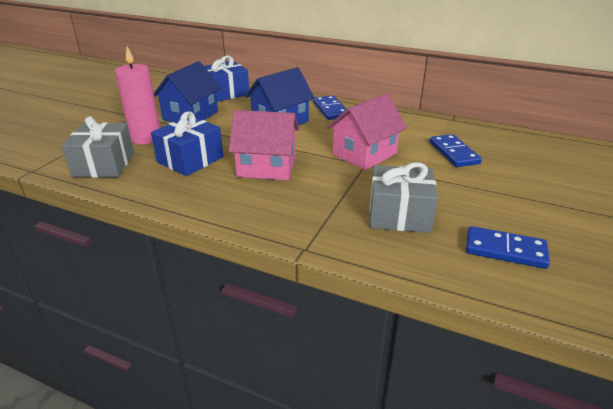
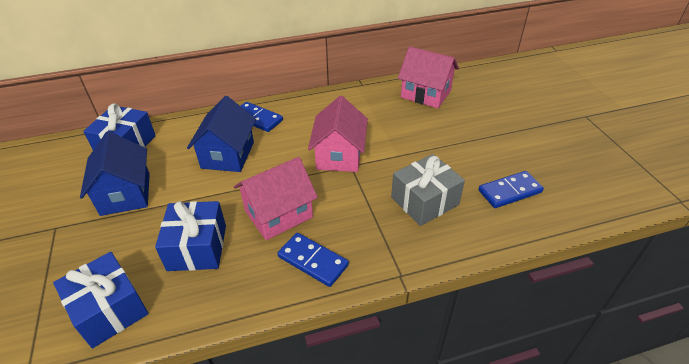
camera: 40 degrees left, 10 degrees up
grey gift [61,116,134,178] -> blue gift [53,252,149,349]
pink candle [115,47,160,144] -> none
blue domino [429,134,482,167] -> blue domino moved to [278,233,349,287]
none -> pink house [398,47,459,108]

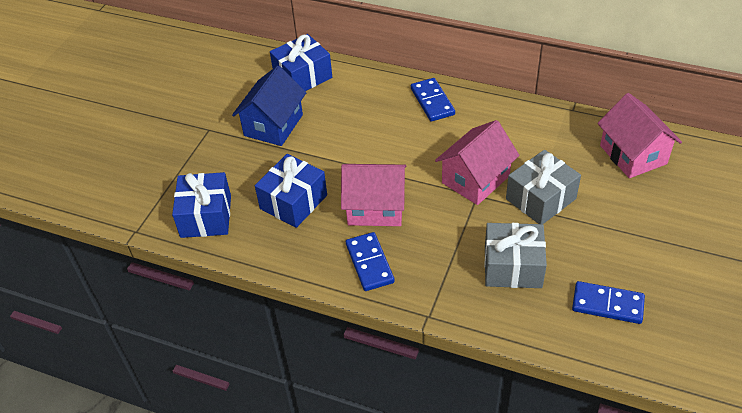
camera: 40 degrees right, 5 degrees up
blue house [187,96,256,172] -> none
none -> grey gift [506,150,581,224]

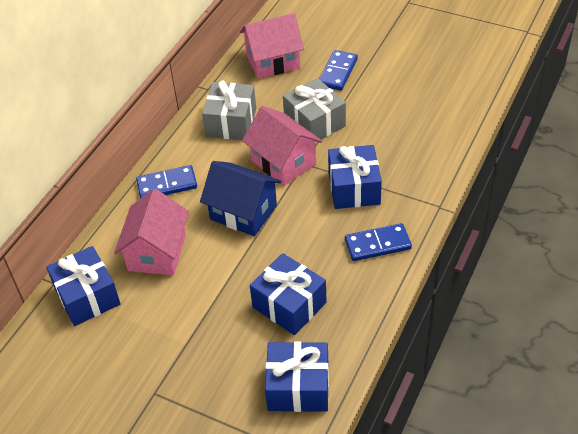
camera: 85 degrees left, 0 degrees up
blue house [232,66,306,146] -> blue house moved to [200,161,281,236]
pink house [341,164,406,226] -> pink house moved to [114,189,189,275]
grey gift [484,223,547,288] -> grey gift moved to [202,81,256,140]
blue domino [572,281,645,324] -> blue domino moved to [319,50,358,91]
none -> blue gift [328,145,382,209]

